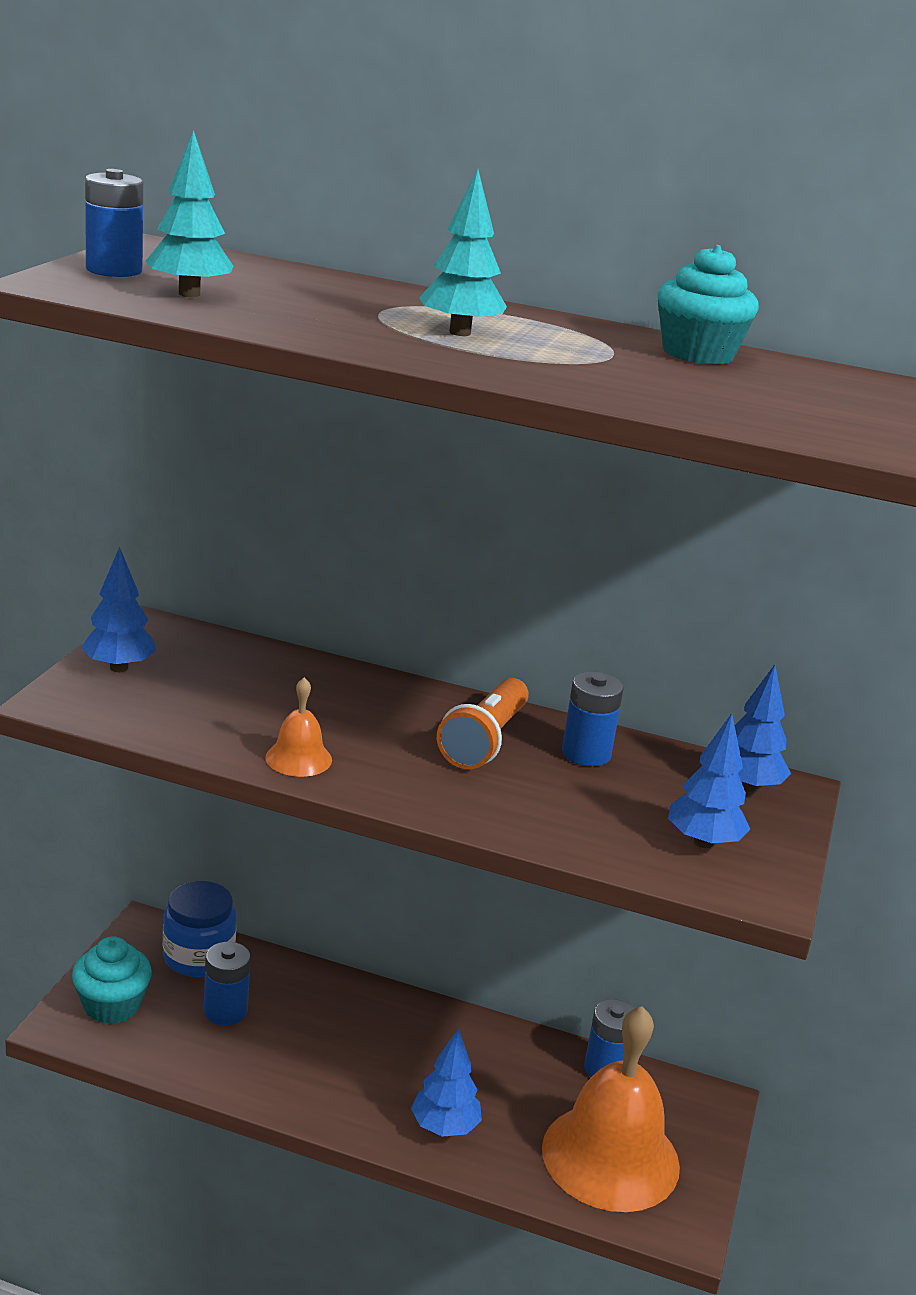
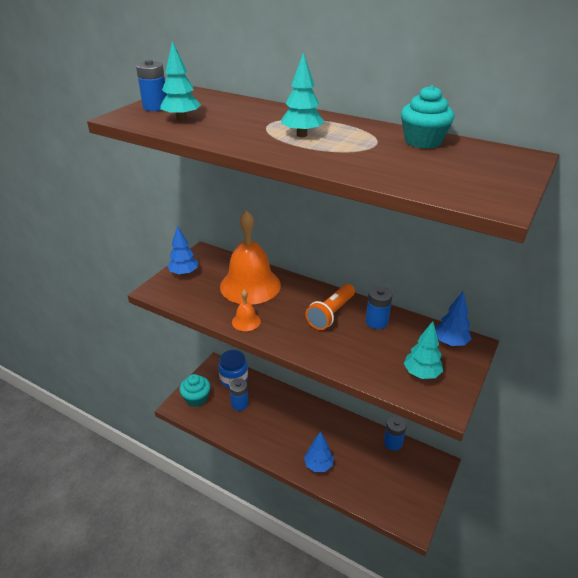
camera: 15 degrees right, 10 degrees up
orange bell [542,1006,680,1212] -> orange bell moved to [220,210,281,305]
blue tree [668,713,750,848] -> turquoise tree [404,321,443,379]

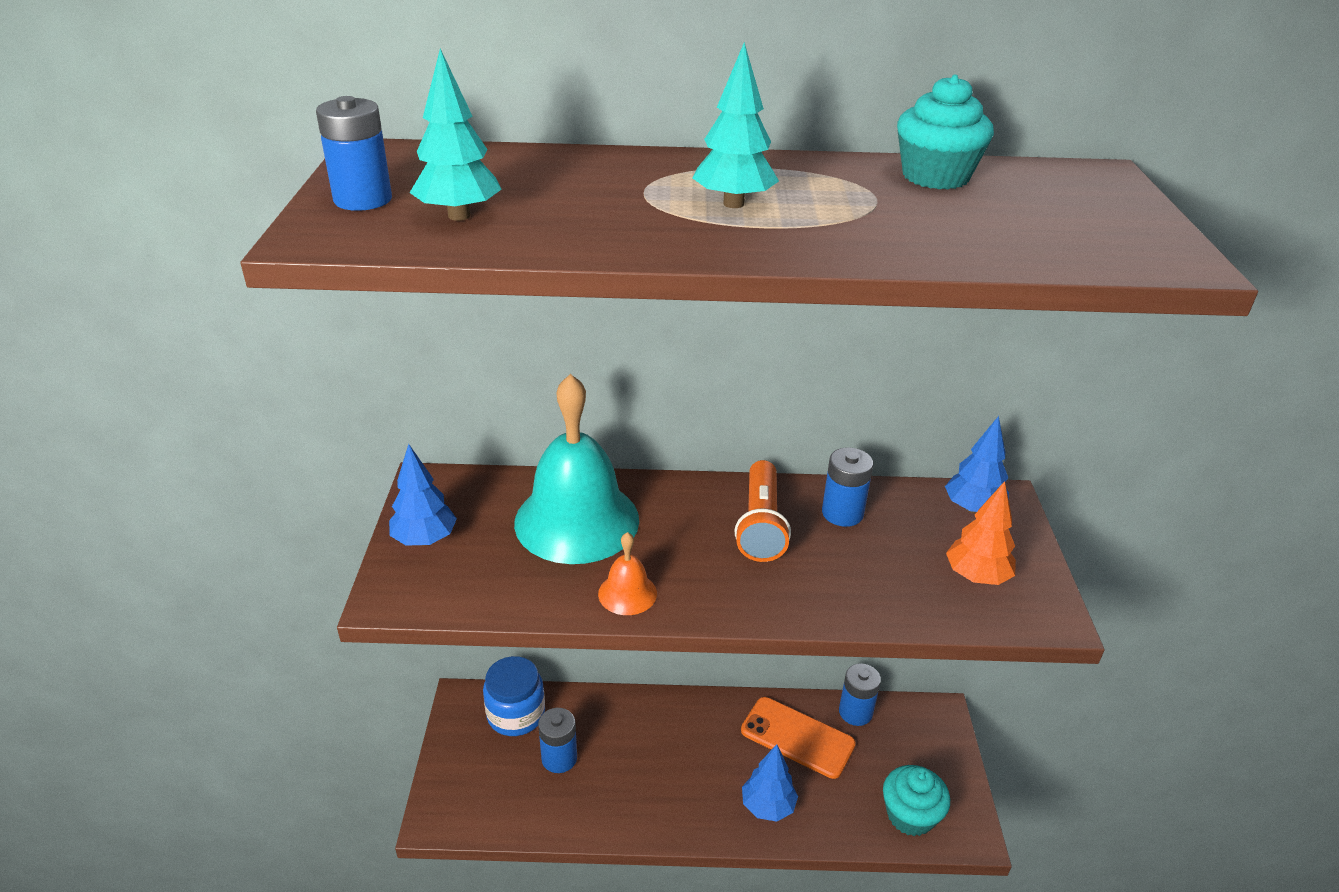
camera: 30 degrees left, 0 degrees up
turquoise cupcake [179,374,210,407] -> turquoise cupcake moved to [883,765,950,836]
orange bell [220,210,281,305] -> turquoise bell [514,374,639,564]
turquoise tree [404,321,443,379] -> orange tree [946,481,1016,585]
none -> orange phone [741,697,856,779]

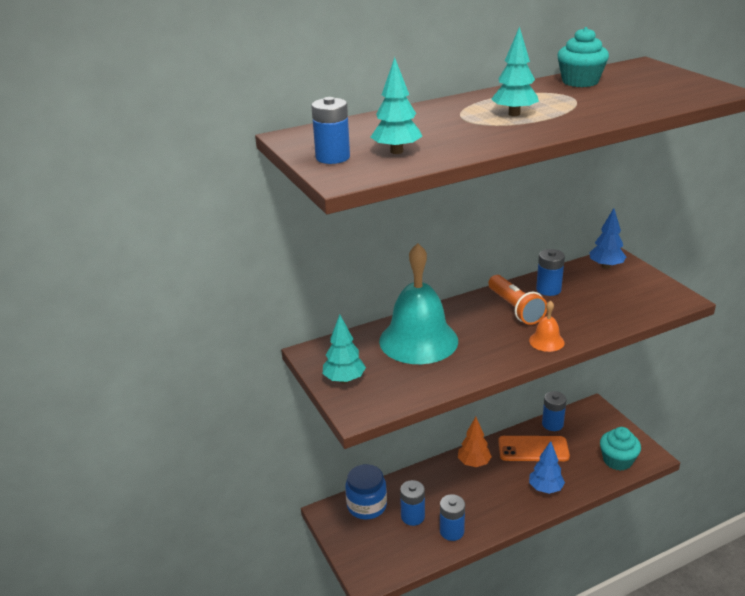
camera: 25 degrees left, 5 degrees down
blue tree [389,444,457,546] -> turquoise tree [323,314,366,383]
orange bell [598,532,657,615] -> orange bell moved to [529,300,564,352]
orange tree [946,481,1016,585] -> orange tree moved to [458,417,492,467]
none -> blue battery [440,494,465,541]

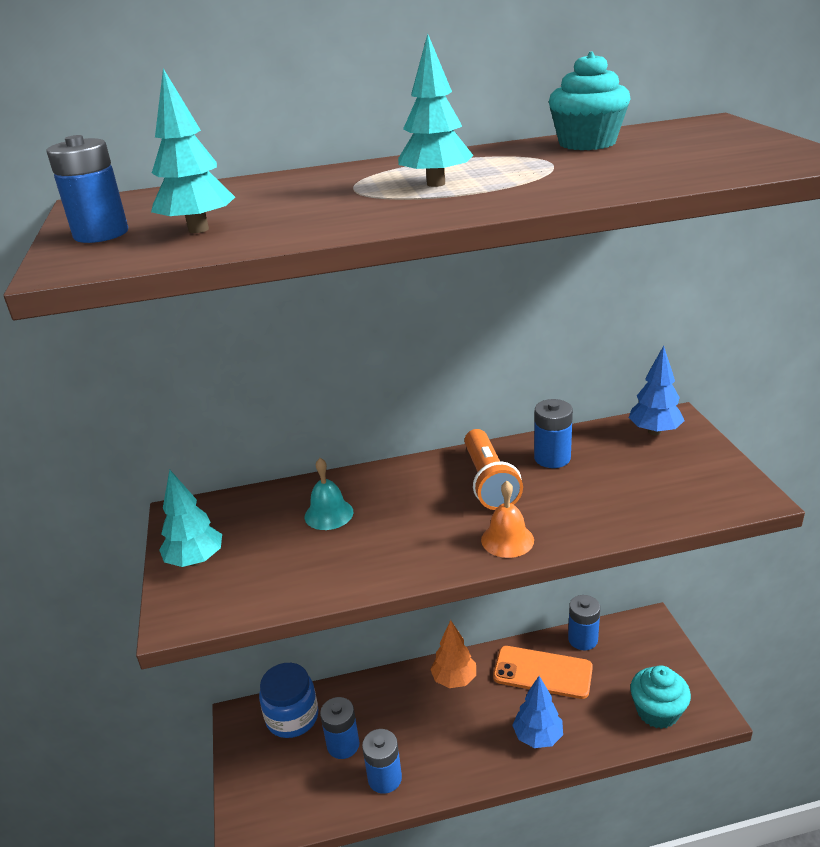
camera: 15 degrees right, 0 degrees up
turquoise bell [379,243,458,364] -> turquoise bell [305,458,353,530], size x0.43

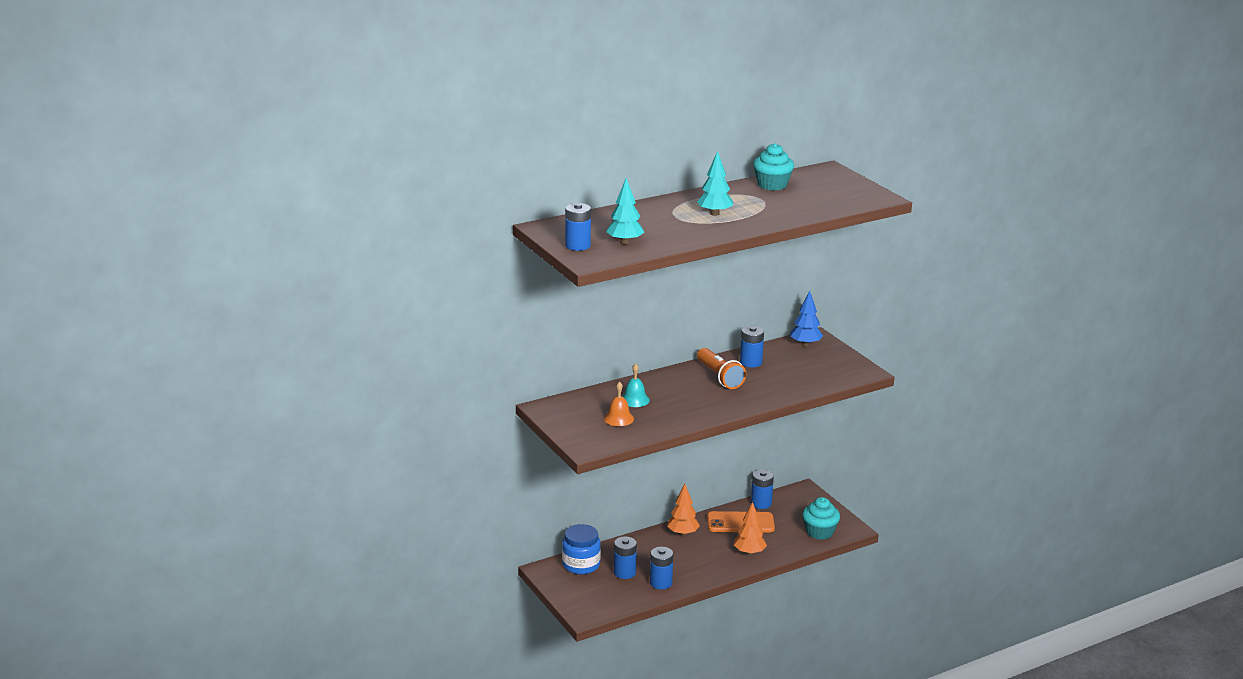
camera: 20 degrees left, 5 degrees down
turquoise tree [159,470,222,567] -> none
orange bell [481,481,534,558] -> orange bell moved to [604,381,634,426]
blue tree [512,676,563,748] -> orange tree [734,502,767,555]

